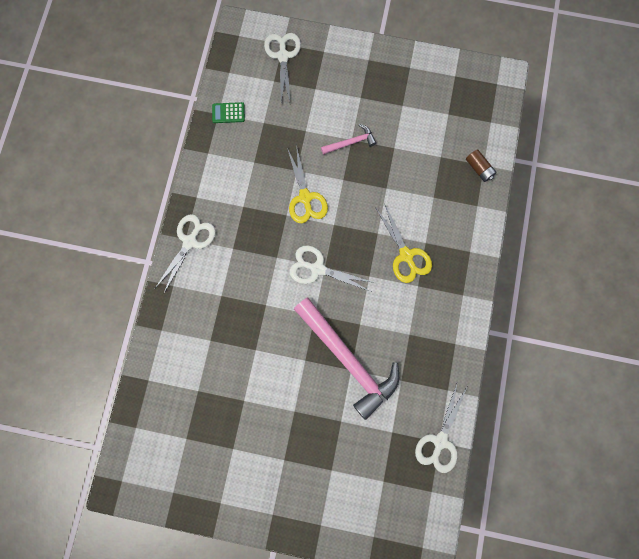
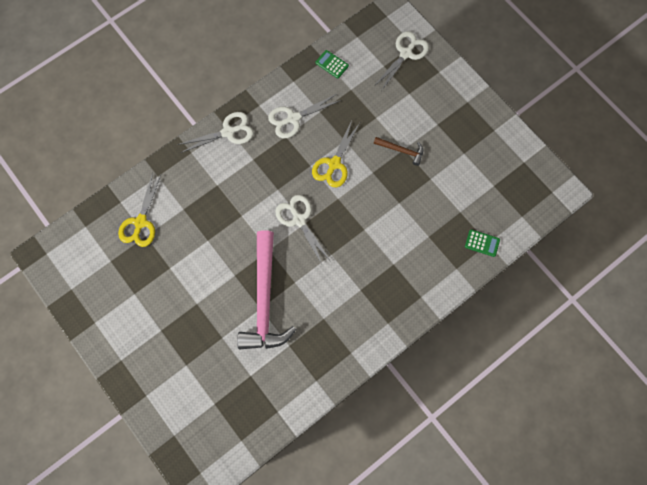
camera: 40 degrees right, 5 degrees down
pink hammer [321,124,376,155] -> brown hammer [374,137,423,166]
yellow scissors [376,203,432,283] -> yellow scissors moved to [118,173,161,247]
white scissors [415,381,467,473] -> white scissors moved to [268,94,341,138]
brown battery [466,149,497,182] -> green calculator [465,229,500,257]

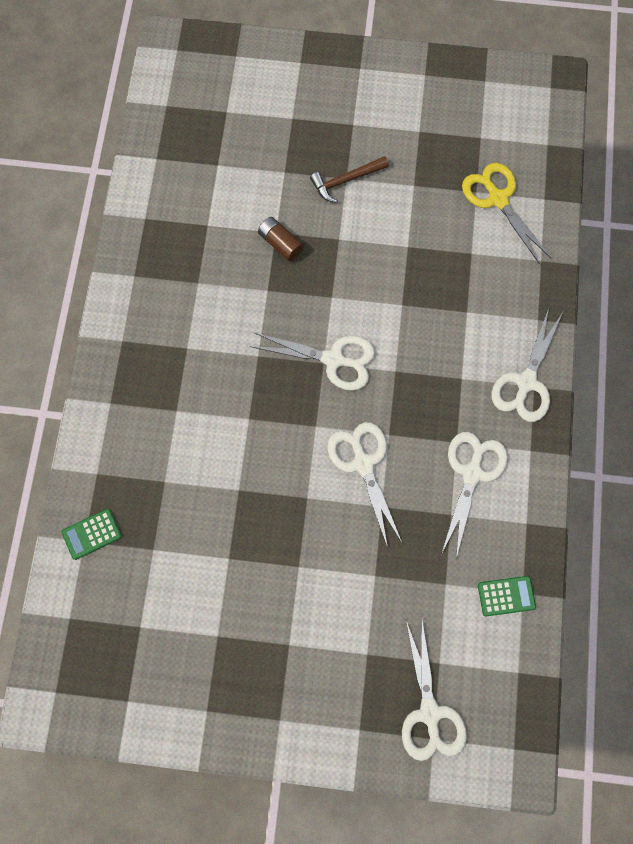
camera: 135 degrees right, 0 degrees up
pink hammer [237,230,296,350] -> brown battery [258,217,304,261]
yellow scissors [312,120,360,187] -> white scissors [327,422,402,548]
brown hammer [374,137,423,166] -> brown hammer moved to [310,156,389,203]

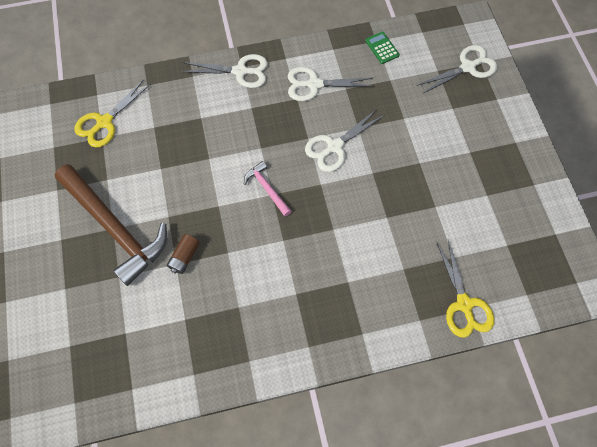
camera: 110 degrees left, 5 degrees down
green calculator [61,509,122,560] -> yellow scissors [437,240,494,338]
white scissors [250,333,375,391] -> pink hammer [244,161,291,216]
brown hammer [310,156,389,203] -> brown hammer [54,164,167,286], size x2.21

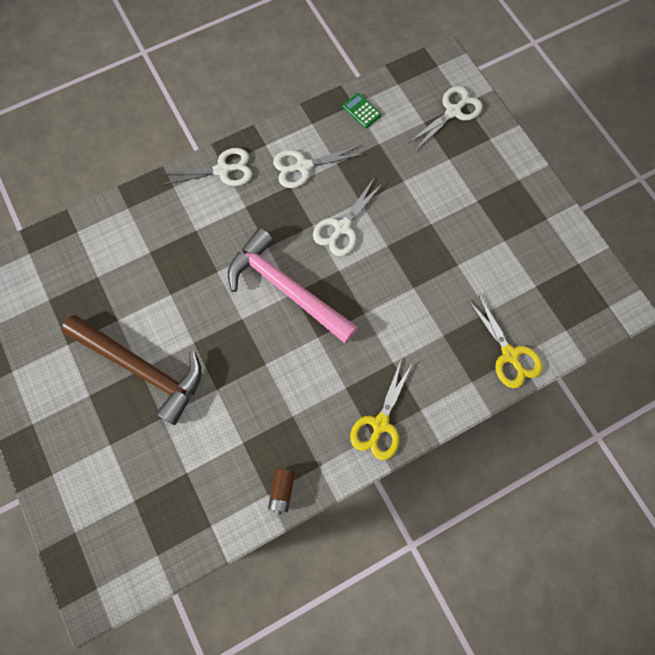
camera: 15 degrees left, 5 degrees up
yellow scissors [74,79,151,148] -> yellow scissors moved to [350,360,412,460]
brown battery [167,234,200,274] -> brown battery moved to [268,468,295,514]
pink hammer [244,161,291,216] -> pink hammer [228,228,358,343], size x2.21

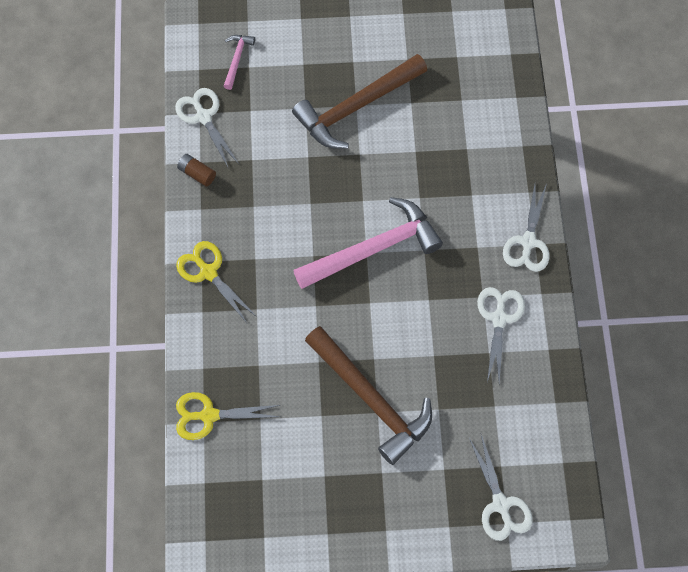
camera: 115 degrees right, 5 degrees down
white scissors [313,179,384,256] -> white scissors moved to [175,88,239,169]
green calculator [343,93,382,128] -> none
none -> pink hammer [223,35,255,90]
none -> brown hammer [305,326,432,465]

